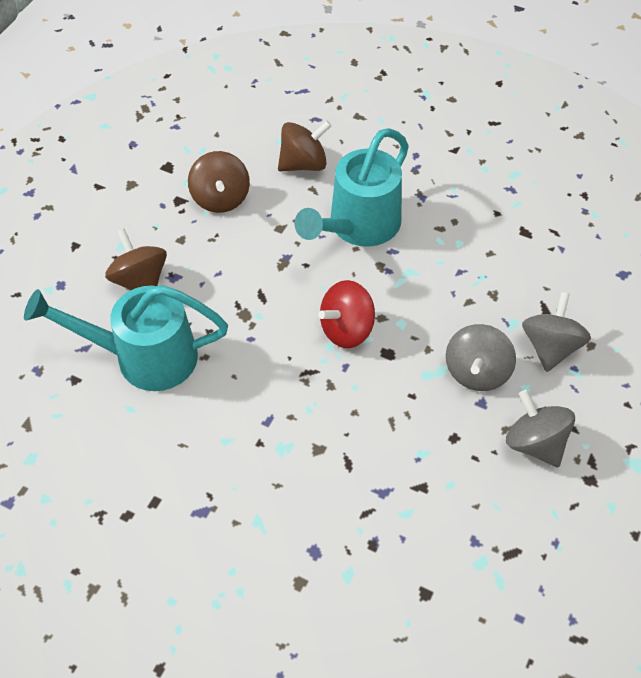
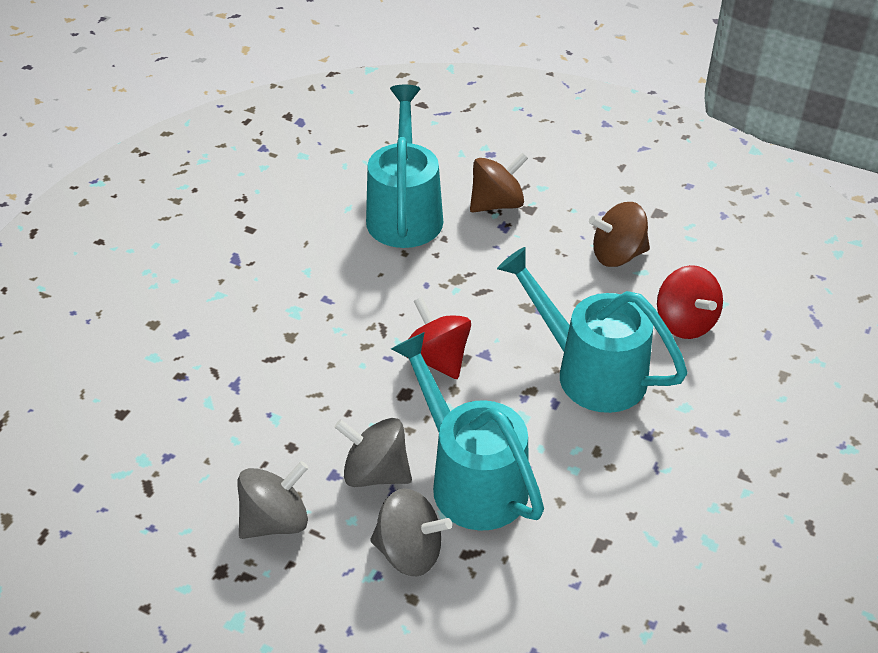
camera: 90 degrees right, 10 degrees down
brown spinning top [278,121,332,171] -> red spinning top [657,265,723,339]
none -> turquoise watering can [391,332,544,531]

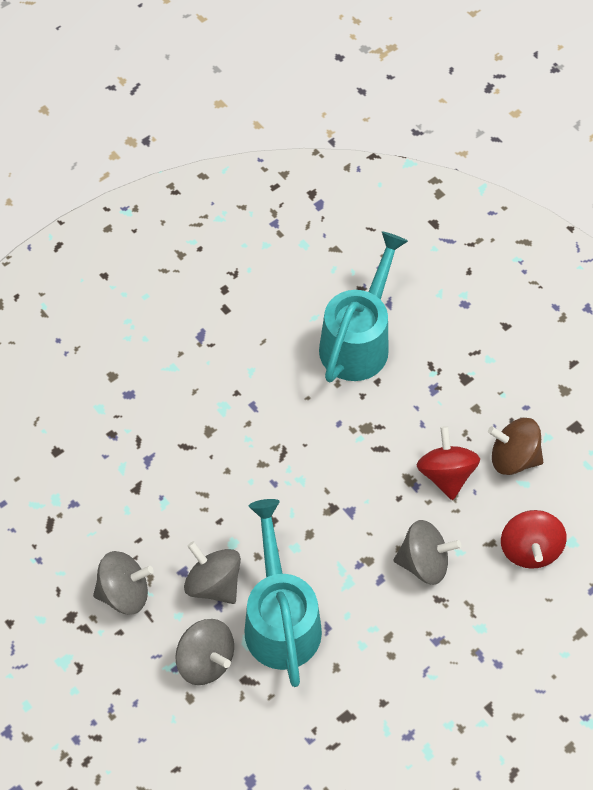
camera: 25 degrees right, 15 degrees up
red spinning top [406,297,471,379] -> red spinning top moved to [417,426,480,500]
brown spinning top [470,152,528,212] -> none
turquoise watering can [497,247,688,413] -> grey spinning top [394,520,461,585]

